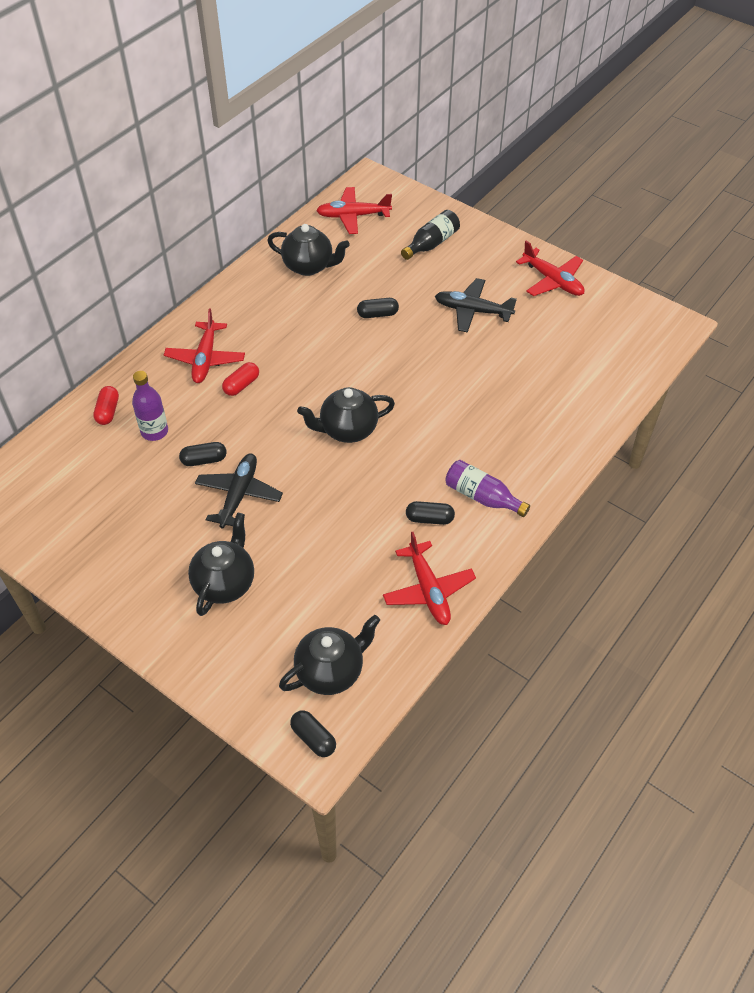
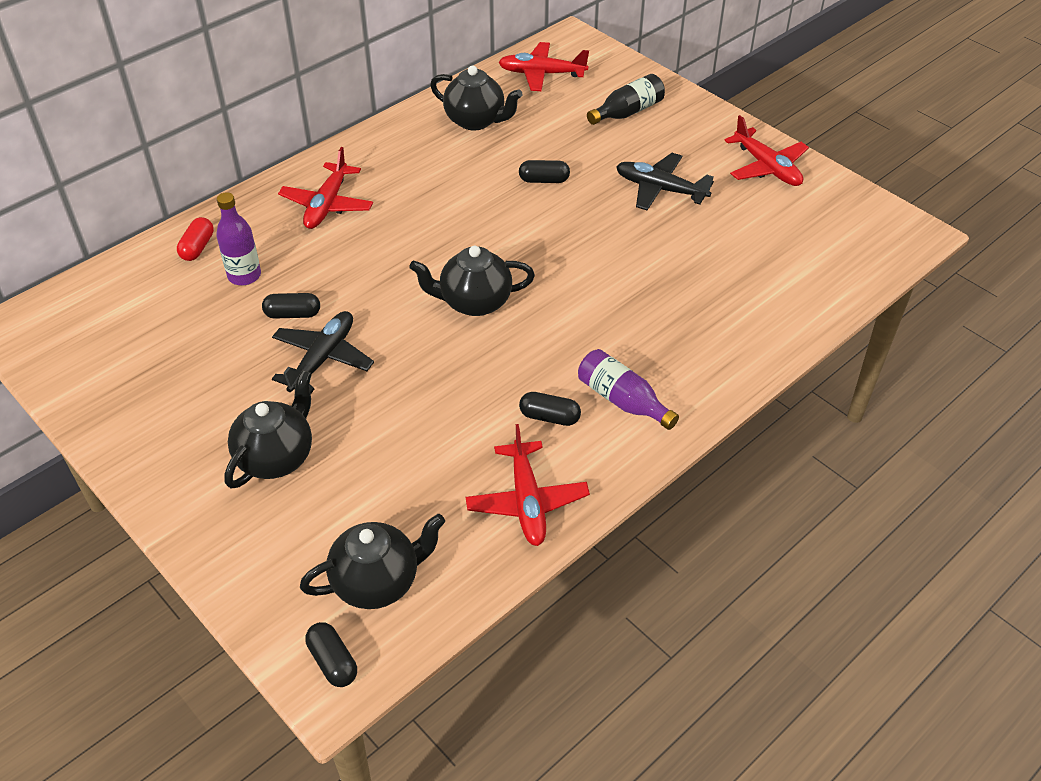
camera: 10 degrees right, 5 degrees down
red capsule [222,362,259,396] -> none

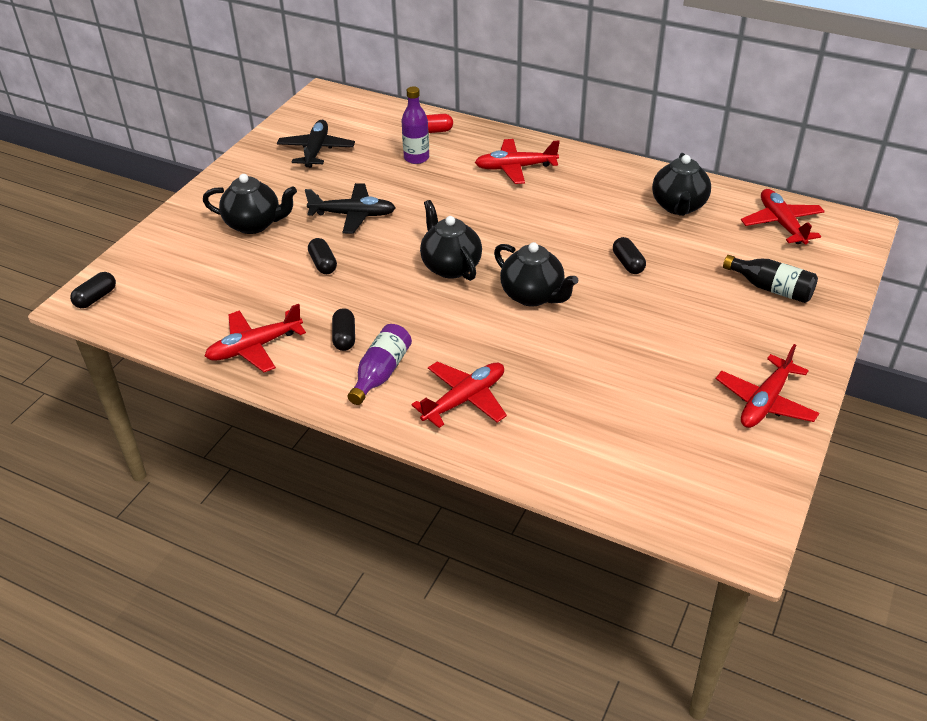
camera: 70 degrees right, 5 degrees down
black capsule [262,293,320,318] -> black capsule moved to [308,238,337,274]
black teapot [300,514,445,609] -> black teapot moved to [494,242,579,306]
black plane [616,153,714,210] -> black plane moved to [277,120,355,168]
none -> red plane [411,362,507,428]

